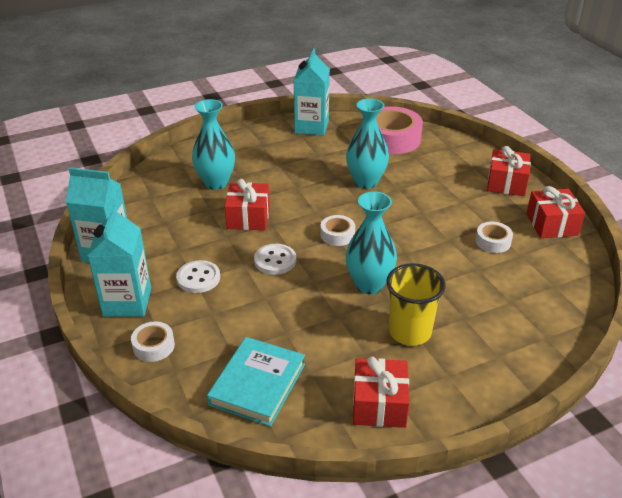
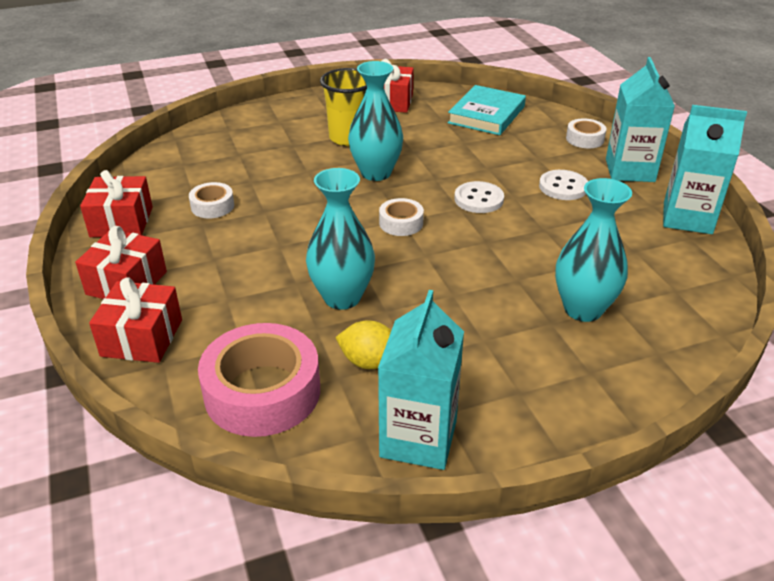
camera: 175 degrees left, 0 degrees up
red gift [224,179,270,230] -> red gift moved to [89,278,182,363]
none -> yellow lemon [335,321,391,369]

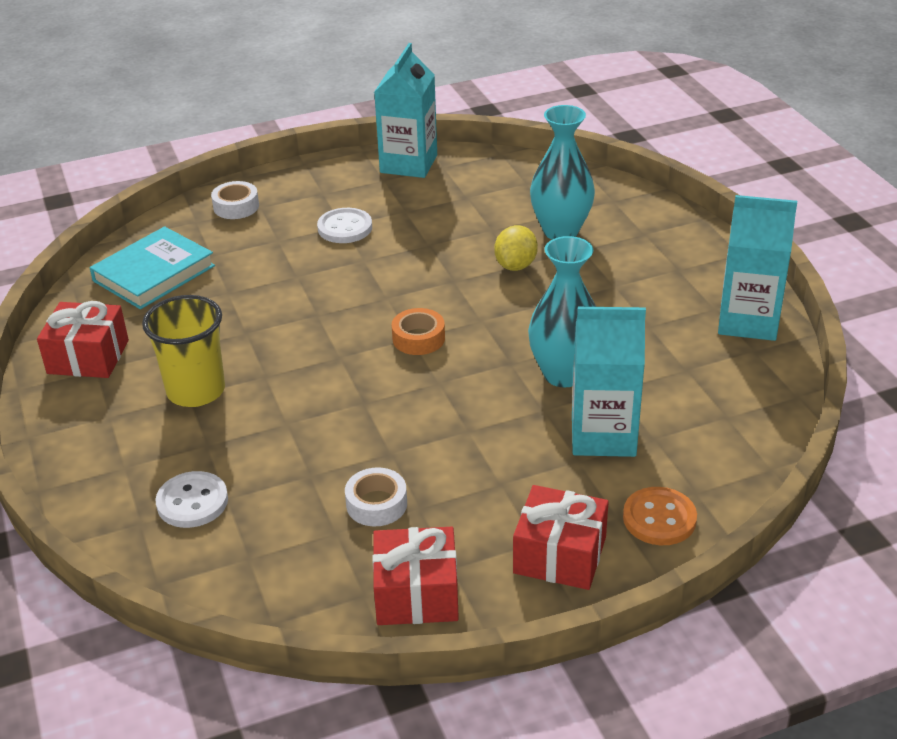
camera: 90 degrees left, 0 degrees up
red gift [89,278,182,363] -> orange button [623,487,697,545]
pink tape [198,323,320,437] -> none
yellow lemon [335,321,391,369] -> yellow lemon moved to [494,225,538,271]
turquoise vase [348,61,403,181] -> none
white tape [379,198,424,236] -> orange tape [392,308,445,355]
turquoise book [448,85,526,135] -> turquoise book turned 75 degrees counterclockwise [89,226,215,309]
white button [454,181,504,213] -> white button moved to [155,471,228,528]
turquoise carton [606,57,675,182] -> turquoise carton moved to [572,307,646,457]

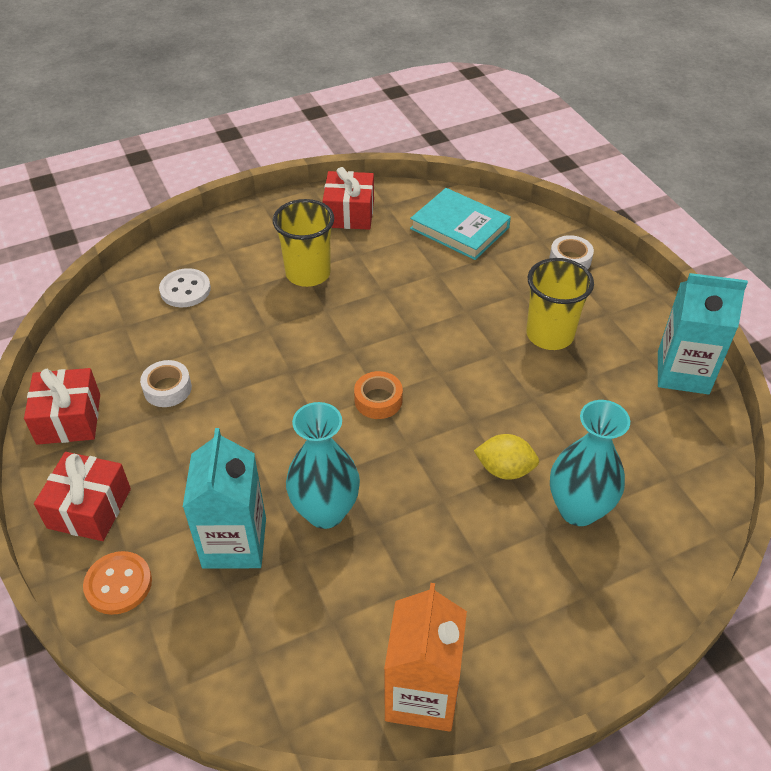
camera: 85 degrees right, 10 degrees up
white button [317,208,372,243] -> yellow cup [526,258,594,350]
turquoise carton [718,195,797,341] -> orange carton [384,583,467,732]

